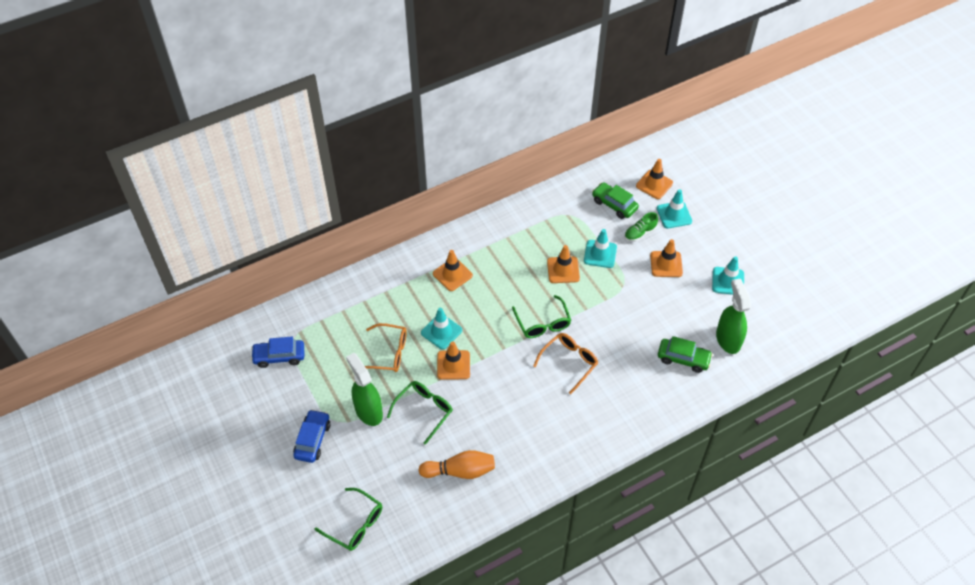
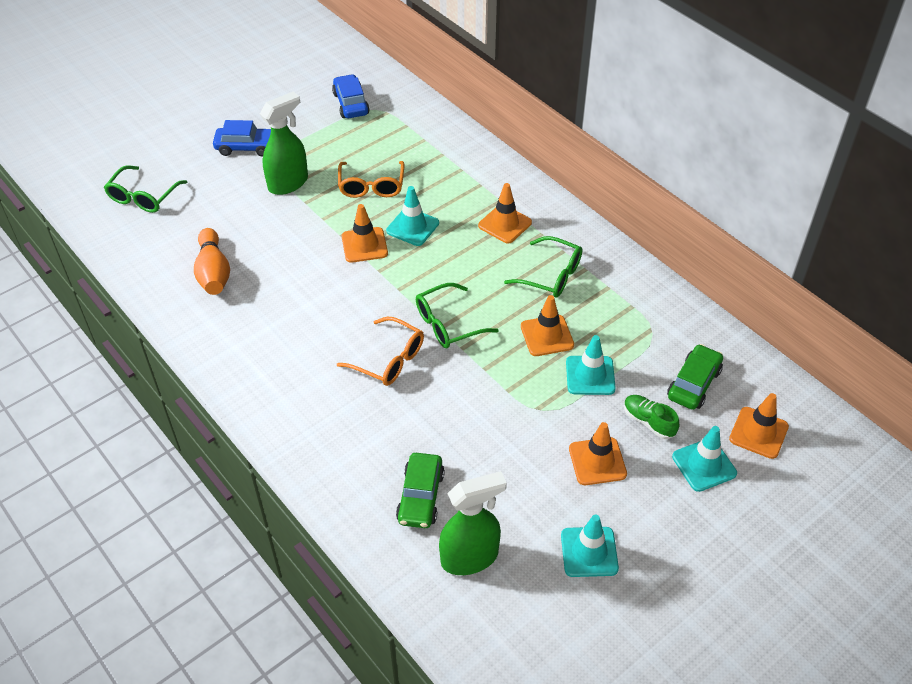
camera: 80 degrees right, 5 degrees down
green glasses [387,381,452,445] -> green glasses moved to [504,236,583,298]

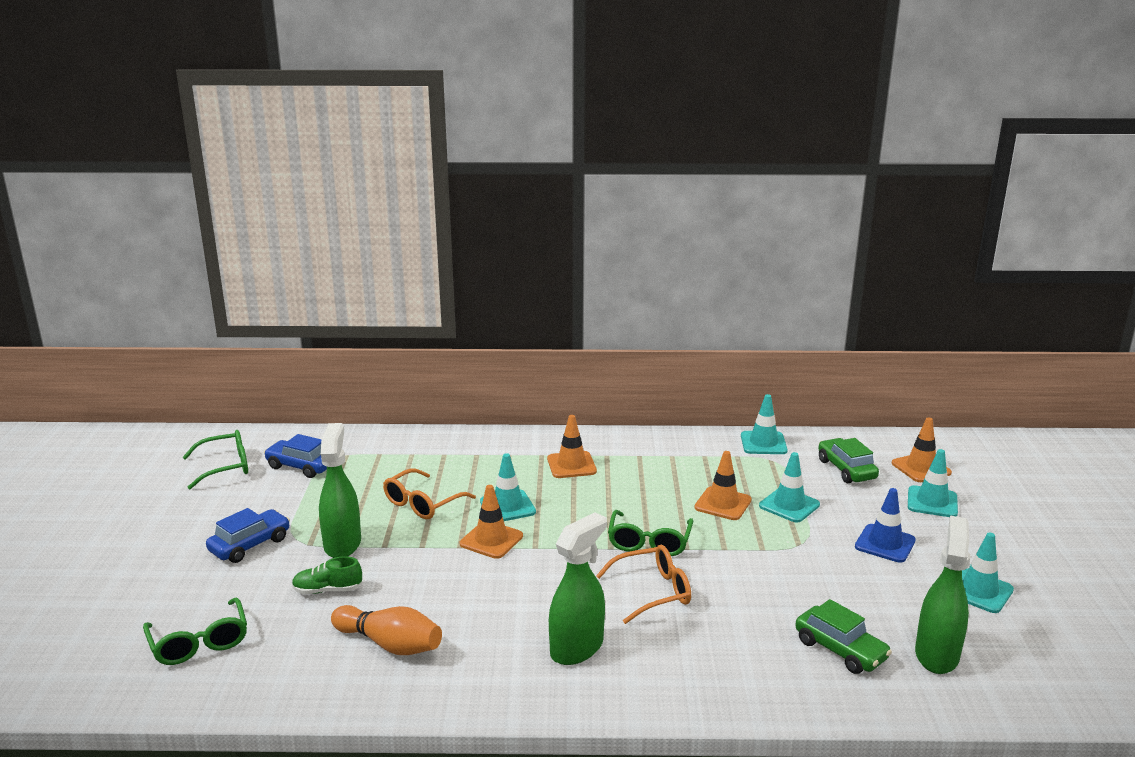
camera: 50 degrees left, 25 degrees down
orange glasses [338,161,404,198] -> orange glasses turned 90 degrees clockwise [383,469,476,519]
green glasses [504,236,583,298] -> green glasses moved to [182,430,248,489]
orange traffic cone [569,422,627,485] -> blue traffic cone [855,488,916,563]
green shoe [624,395,679,439] -> green shoe moved to [292,556,362,594]
none -> green spray bottle [549,512,607,665]
none -> turquoise traffic cone [741,394,788,454]

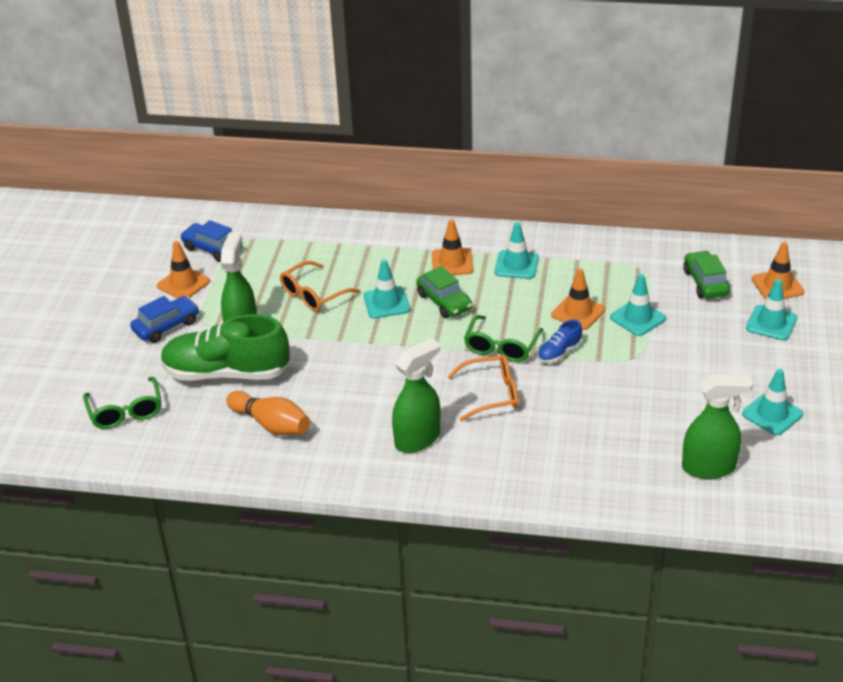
camera: 10 degrees right, 15 degrees up
green glasses [182,430,248,489] -> none
green shoe [292,556,362,594] -> green shoe [161,314,290,381], size x2.28
orange traffic cone [460,485,523,559] -> orange traffic cone moved to [157,241,210,298]
turquoise traffic cone [741,394,788,454] -> turquoise traffic cone moved to [495,222,539,279]
green car [795,599,892,674] -> green car moved to [416,266,472,318]
blue traffic cone [855,488,916,563] -> none
green spray bottle [915,515,970,674] -> green spray bottle turned 60 degrees clockwise [682,374,753,479]
none -> blue shoe [538,319,582,363]

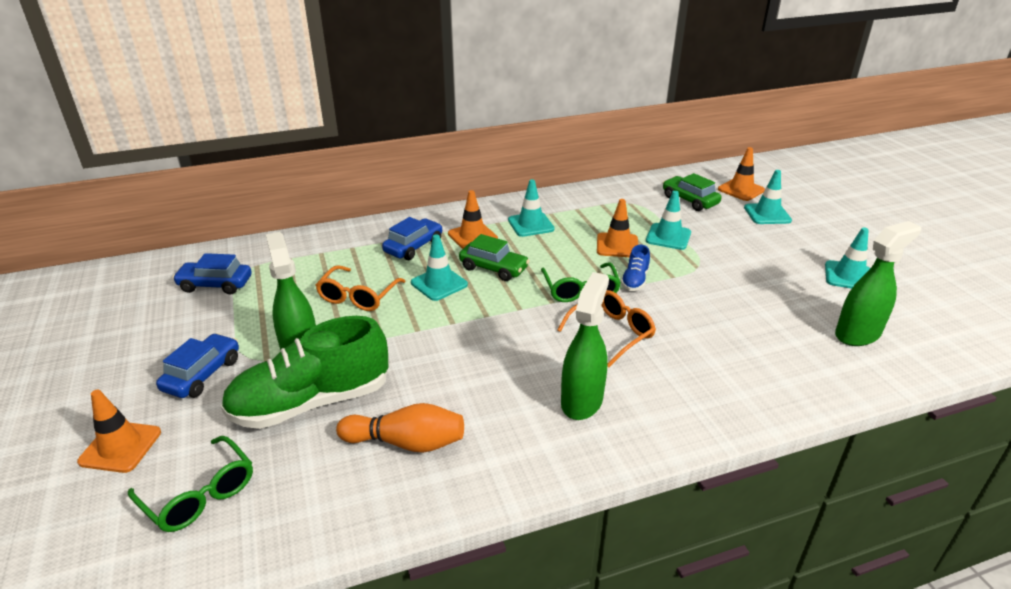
camera: 30 degrees left, 5 degrees down
orange traffic cone [157,241,210,298] -> orange traffic cone moved to [77,390,161,473]
none -> blue car [382,217,443,260]

